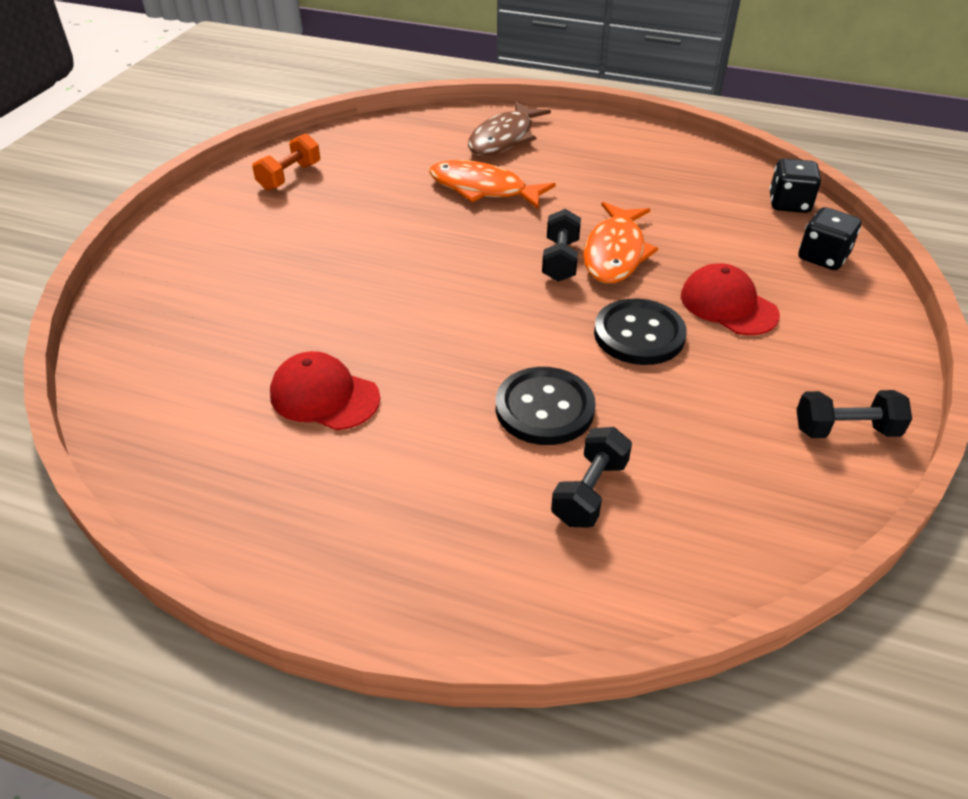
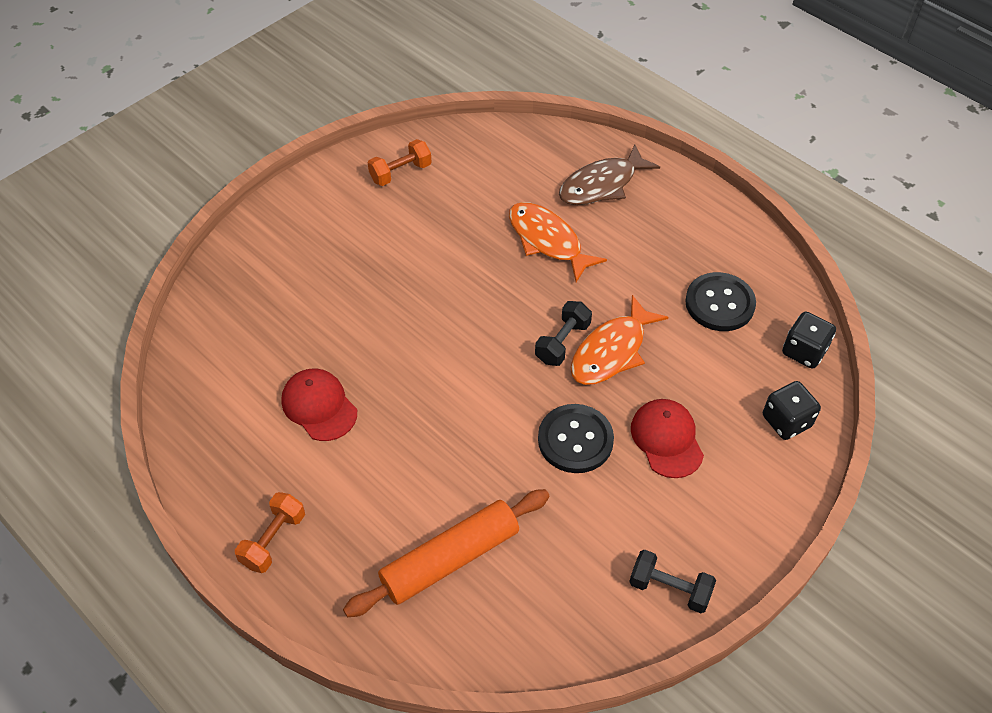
camera: 25 degrees right, 10 degrees up
black button [496,367,596,445] -> black button moved to [685,272,756,331]
black dumbbell [551,427,632,528] -> orange rolling pin [343,489,550,617]
none -> orange dumbbell [235,492,305,573]

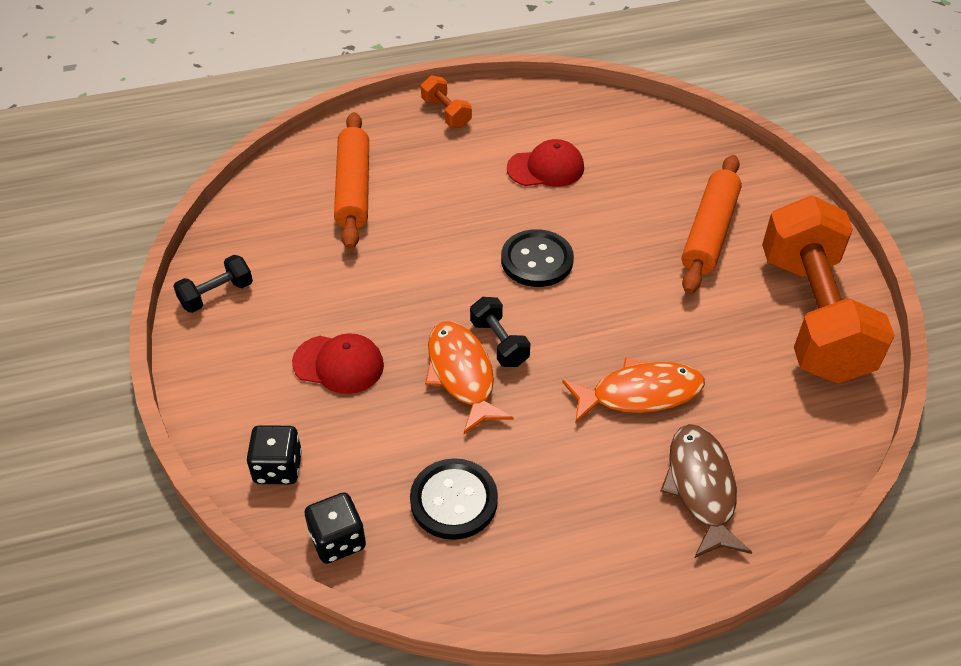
camera: 120 degrees right, 5 degrees down
orange dumbbell [368,139,432,186] -> orange dumbbell [762,196,895,383], size x2.49
black button [538,404,614,473] -> black button moved to [501,229,574,287]
none -> orange rolling pin [682,155,742,294]

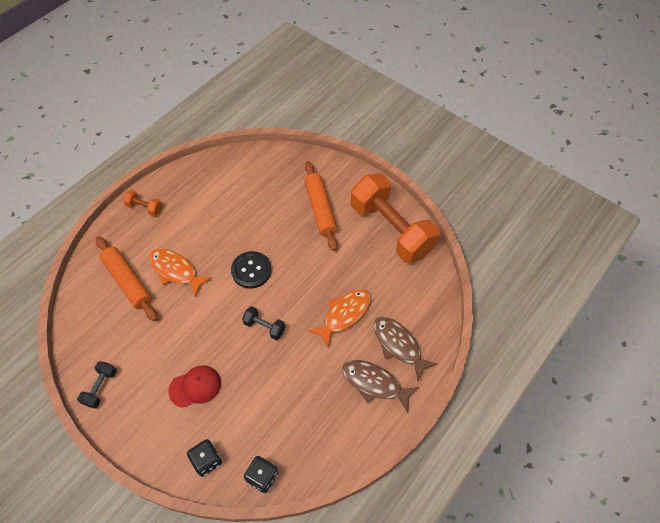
camera: 35 degrees left, 10 degrees up
black button [410,458,498,540] -> none
orange fish [425,321,514,434] -> orange fish moved to [149,248,212,296]
red cap [507,139,584,187] -> none
none -> brown fish [342,360,419,413]

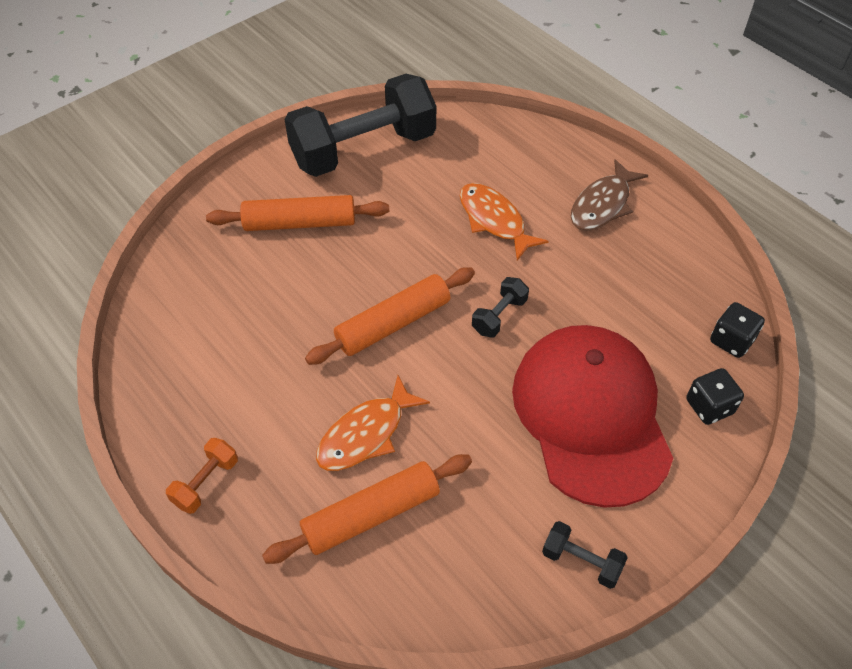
camera: 80 degrees left, 5 degrees down
red cap [168,365,221,408] -> red cap [512,325,673,508], size x2.32
black button [231,251,272,289] -> orange rolling pin [305,267,475,365]
orange dumbbell [351,173,439,263] -> black dumbbell [284,74,436,177]
brown fish [374,317,438,380] -> none

